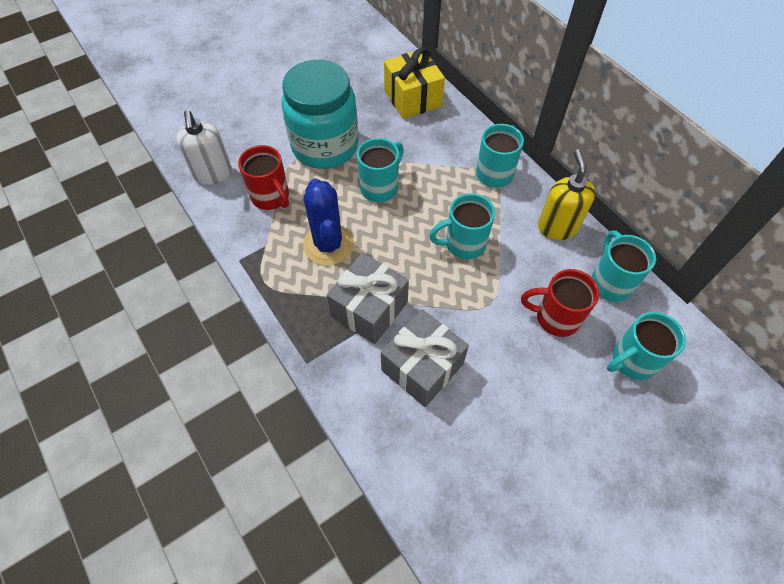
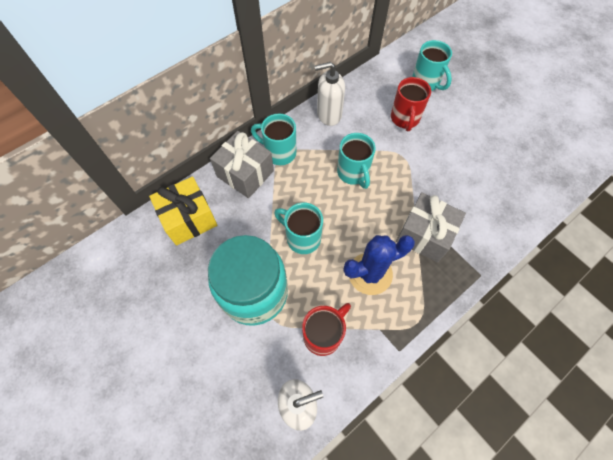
camera: 95 degrees left, 5 degrees up
grey gift [381,309,469,407] -> grey gift moved to [210,131,274,198]
yellow soap dispenser [538,149,596,240] -> white soap dispenser [314,62,345,126]
turquoise mug [591,231,656,302] -> none

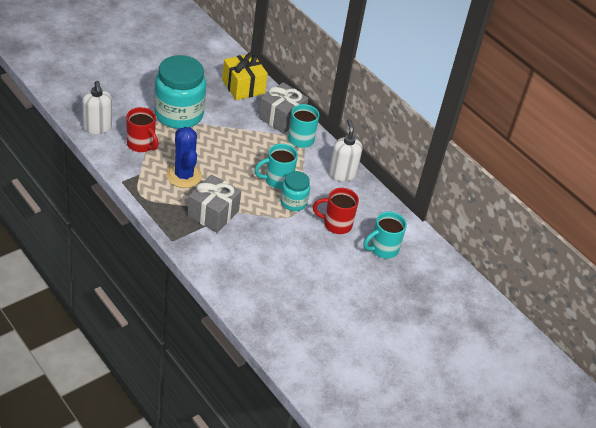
camera: 85 degrees right, 20 degrees down
turquoise mug [274,203,323,254] -> none
none -> turquoise jar [280,171,310,211]

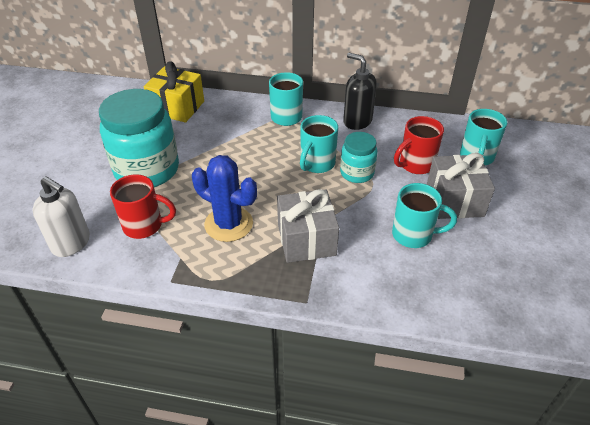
camera: 35 degrees left, 0 degrees up
grey gift [258,82,308,134] -> grey gift moved to [427,153,495,219]
white soap dispenser [329,119,362,181] -> black soap dispenser [343,53,377,130]
none -> turquoise mug [392,183,457,248]

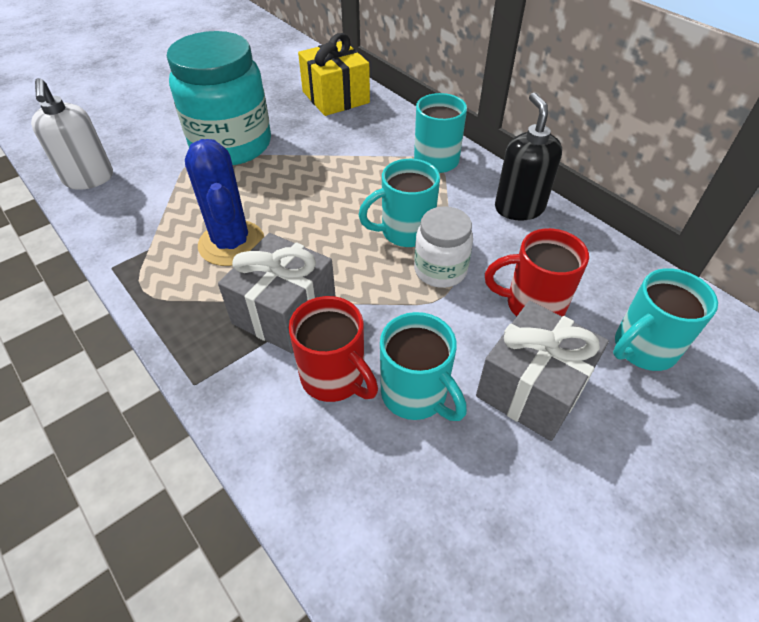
camera: 40 degrees right, 5 degrees up
red mug [110,174,176,239] -> red mug moved to [289,296,378,402]
turquoise jar [340,132,378,183] -> white jar [414,206,473,288]

